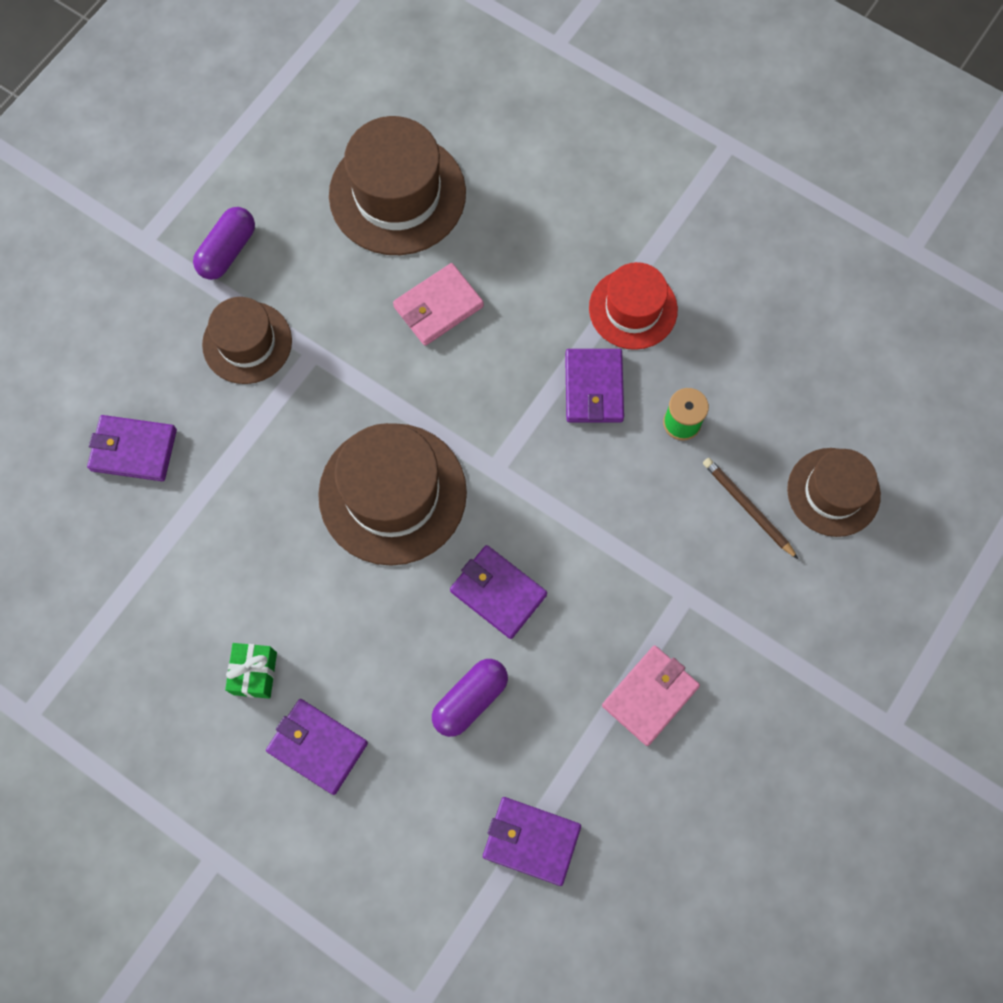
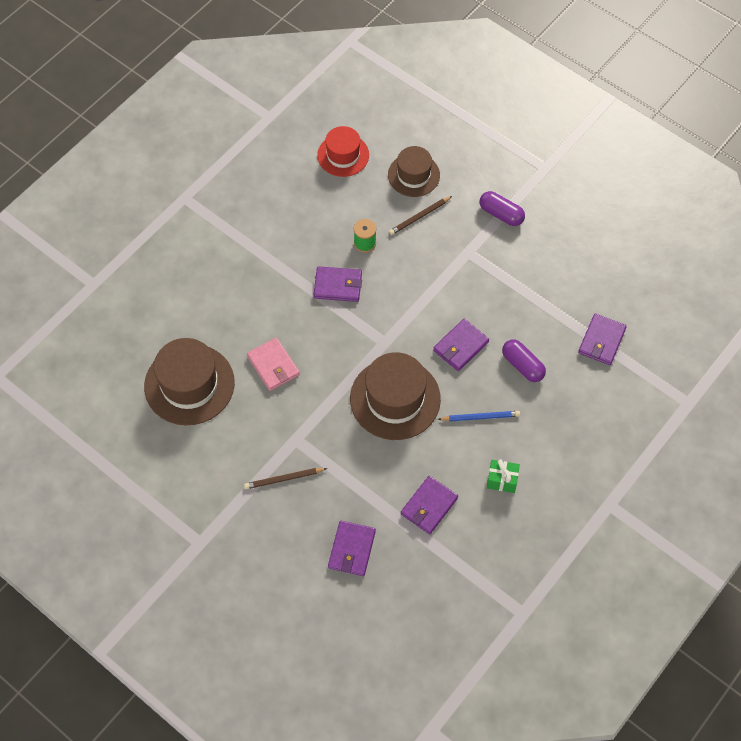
camera: 85 degrees left, 10 degrees down
purple capsule [193,207,255,280] -> purple capsule moved to [479,191,525,226]
brown hat [202,297,292,384] -> brown pencil [244,468,327,489]
purple wallet [266,699,368,795] -> purple wallet moved to [401,476,458,534]
red hat [589,262,678,350] -> red hat moved to [317,126,369,177]
pink wallet [602,645,700,746] -> none
none -> blue pencil [438,411,520,422]

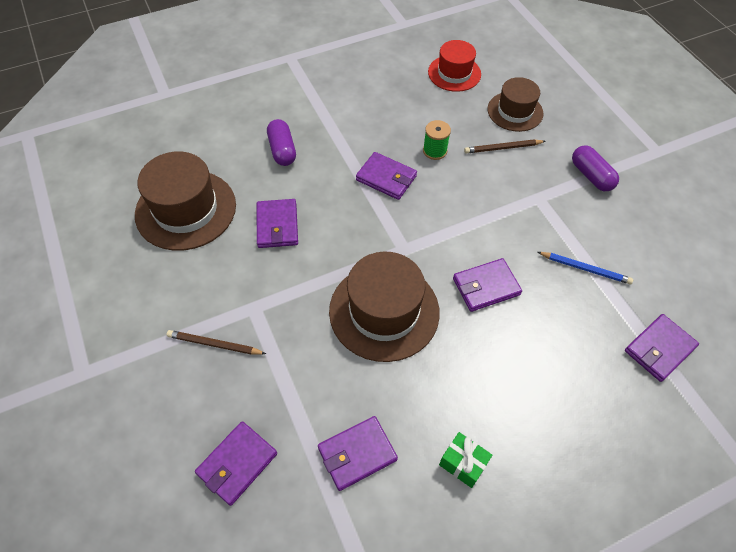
camera: 25 degrees right, 5 degrees down
pink wallet [247,338,300,391] -> purple wallet [257,199,298,248]
blue pencil [438,411,520,422] -> blue pencil moved to [538,252,633,285]
purple capsule [502,339,546,382] -> purple capsule moved to [267,119,296,166]

